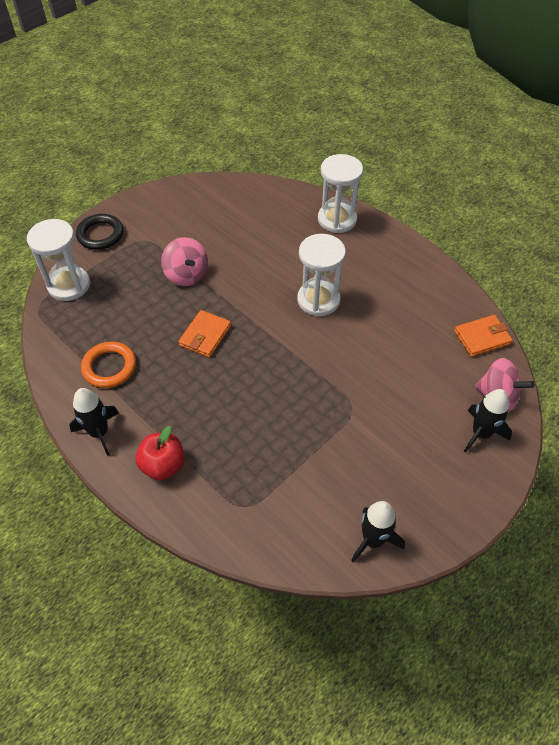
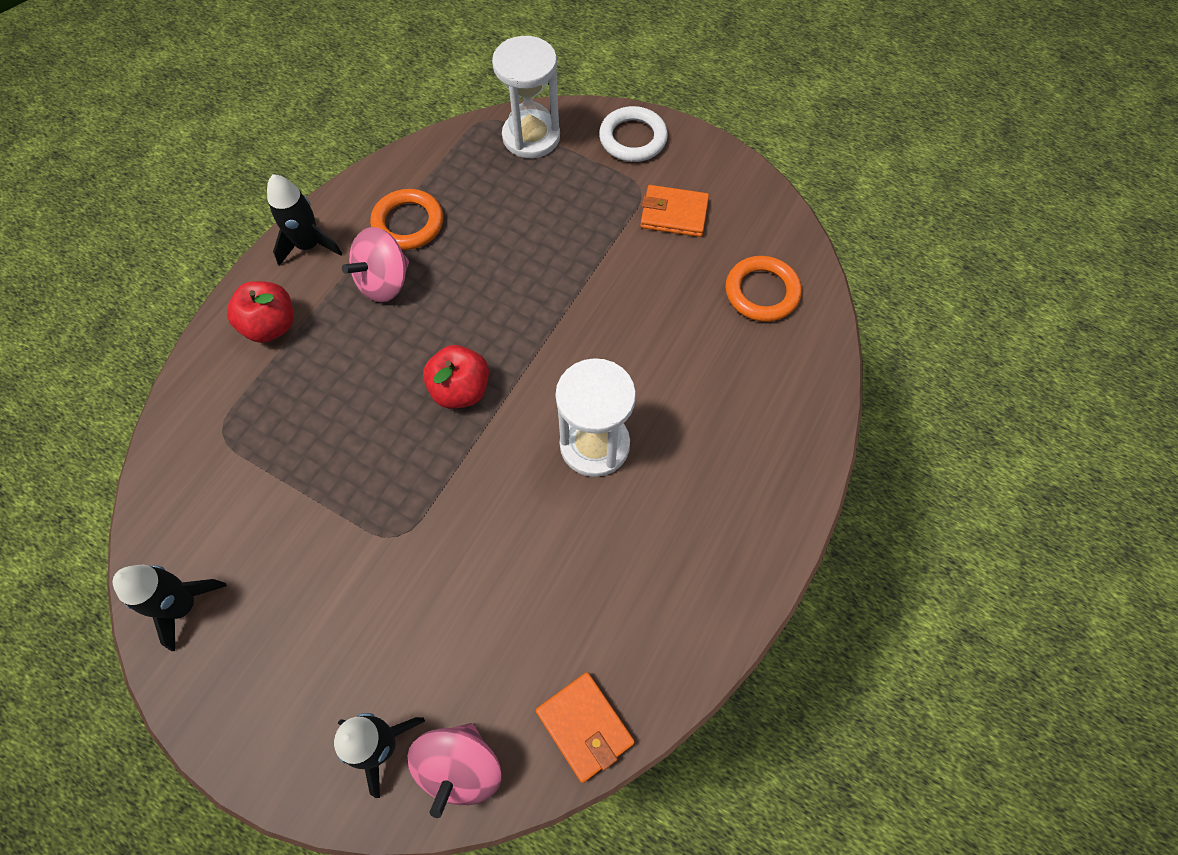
camera: 75 degrees right, 10 degrees up
black ring [76,214,123,250] -> white ring [599,106,668,162]
pink spinning top [161,237,208,286] -> pink spinning top moved to [342,227,409,303]
orange wallet [178,310,231,358] -> orange wallet moved to [640,185,709,237]
white hourglass [318,154,363,233] -> none
none -> red apple [423,345,489,409]
none -> orange ring [726,256,802,322]

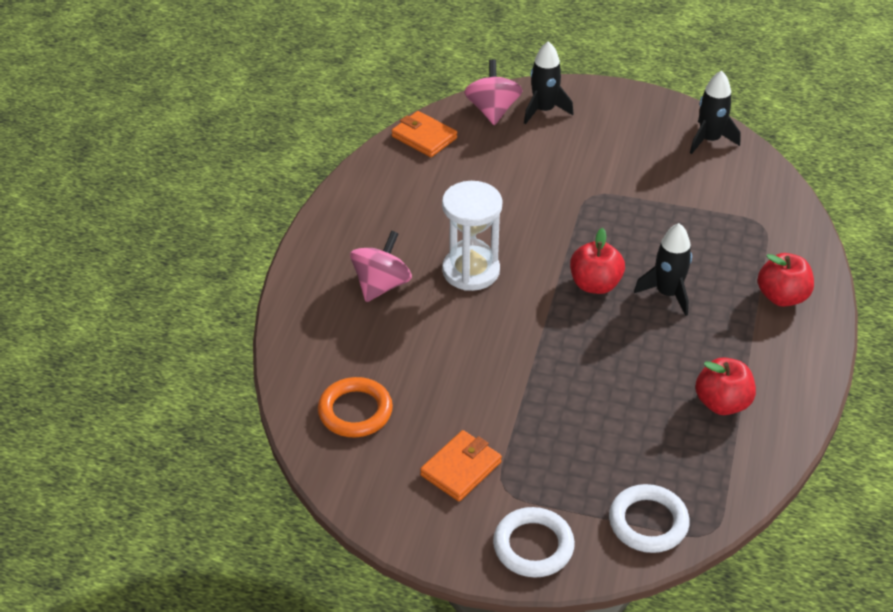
camera: 165 degrees right, 20 degrees down
black rocket [267,174,342,266] -> black rocket moved to [634,223,692,316]
pink spinning top [342,227,409,303] -> pink spinning top moved to [350,231,412,302]
orange ring [370,189,443,250] -> red apple [695,357,756,415]
white hourglass [492,36,560,158] -> white ring [609,484,690,553]
orange wallet [640,185,709,237] -> orange wallet turned 45 degrees counterclockwise [420,430,502,501]

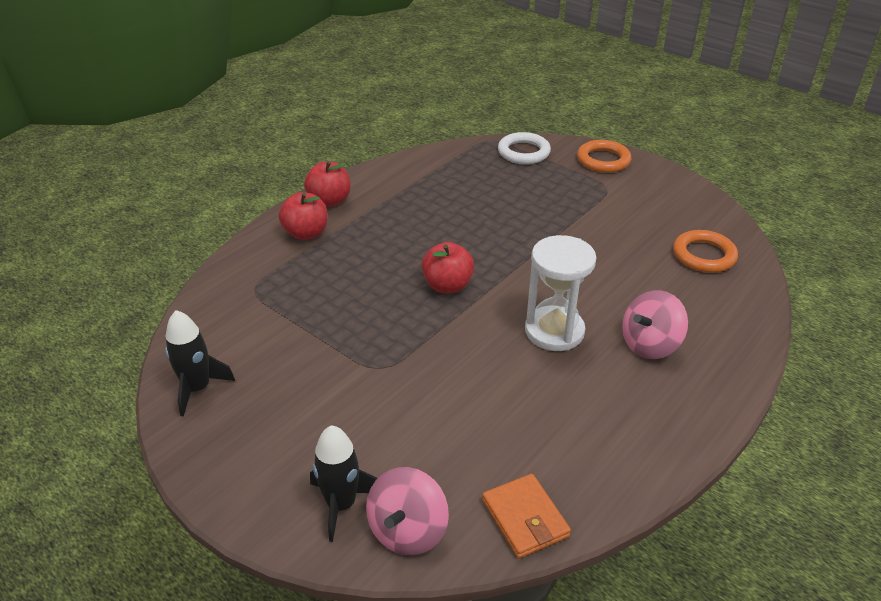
camera: 155 degrees left, 5 degrees down
orange wallet [420,430,502,501] -> none
white ring [493,507,575,577] -> orange ring [577,140,631,173]
black rocket [634,223,692,316] -> none
red apple [695,357,756,415] -> red apple moved to [304,161,351,207]

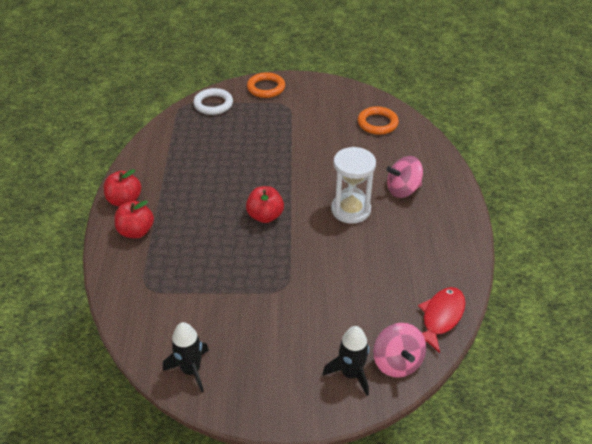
camera: 40 degrees left, 5 degrees up
orange wallet [482,474,571,558] -> red fish [418,287,466,353]
pink spinning top [622,290,688,359] -> pink spinning top turned 60 degrees clockwise [386,156,423,198]

